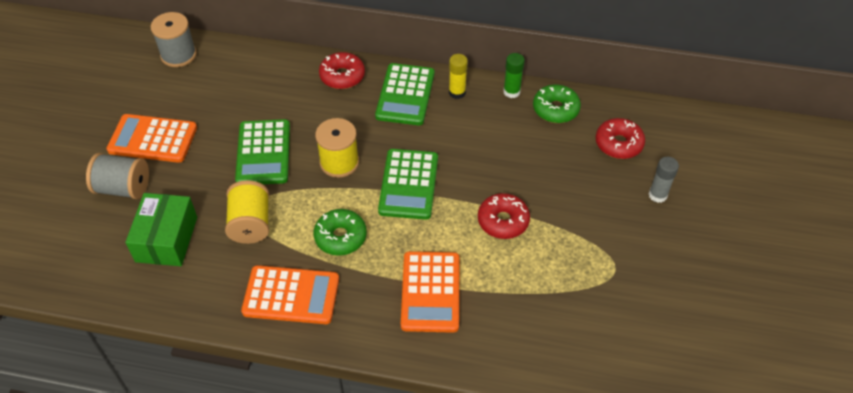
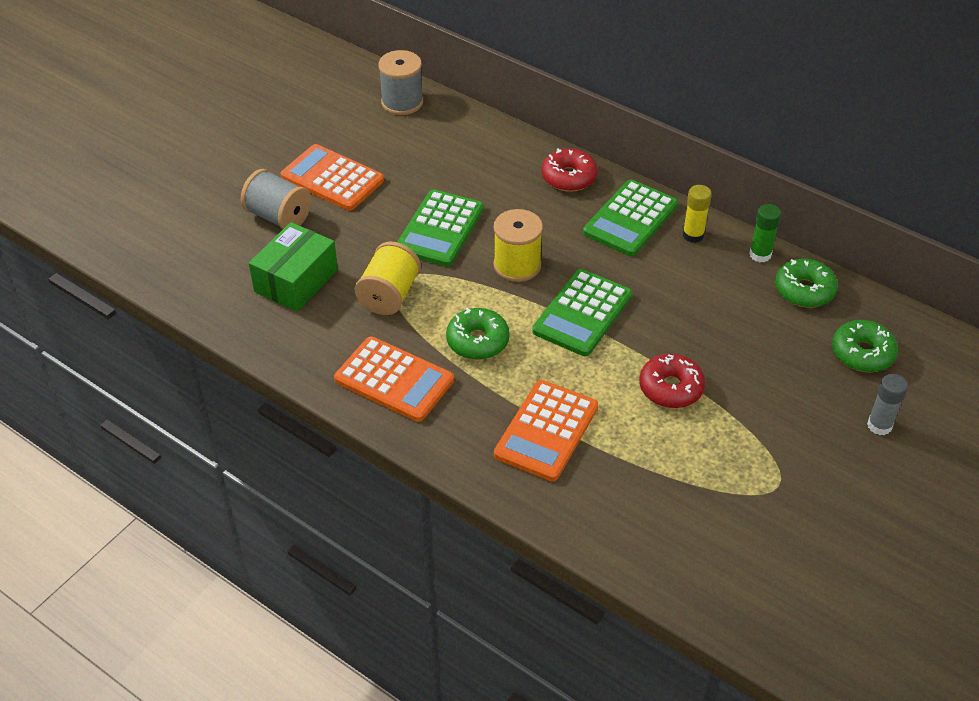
camera: 25 degrees right, 5 degrees down
red donut [596,118,645,159] -> green donut [832,320,898,372]

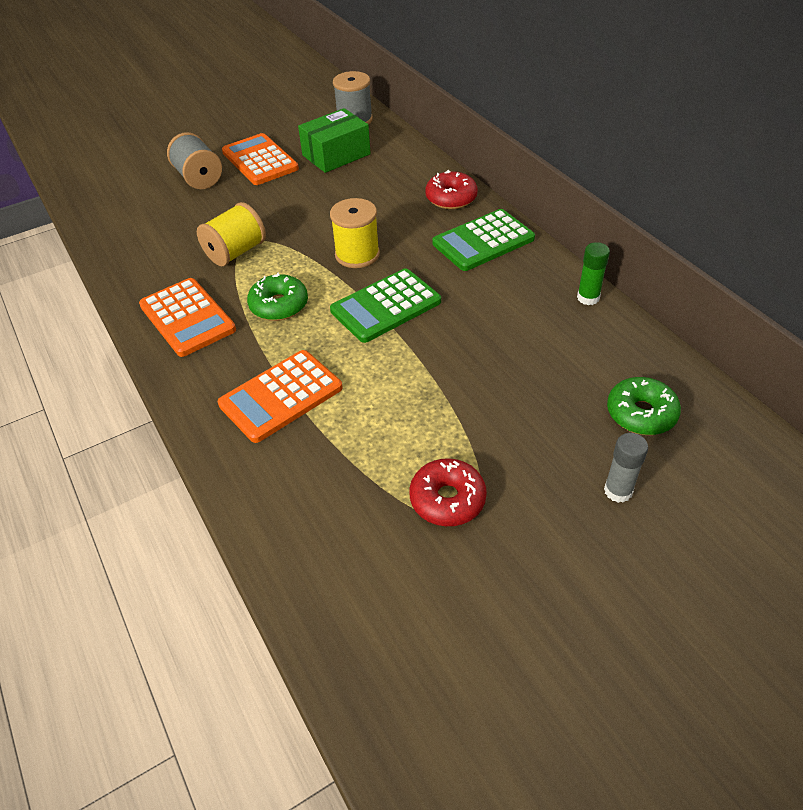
camera: 25 degrees right, 0 degrees up
green box [249,222,338,312] -> green box moved to [298,108,371,173]
green calculator [397,189,484,267] -> none
red donut [639,354,705,408] -> red donut moved to [409,458,487,526]
yellow glue stick [683,185,712,243] -> none
green donut [775,259,838,308] -> none

